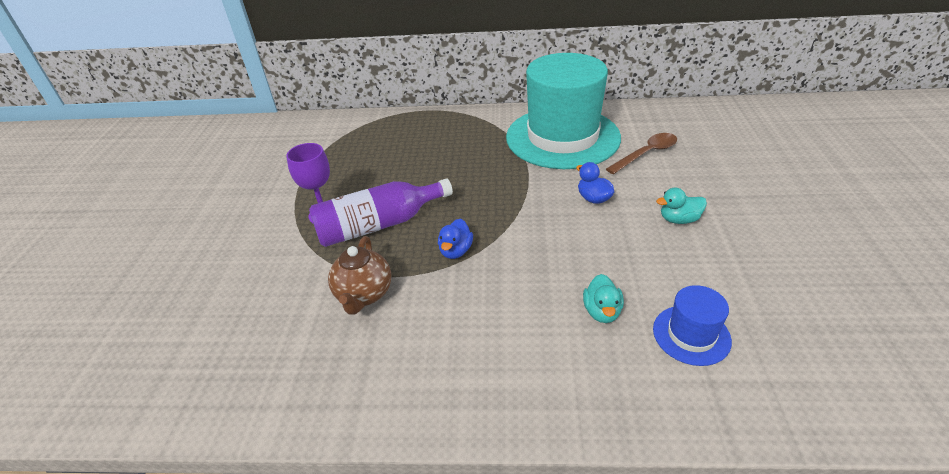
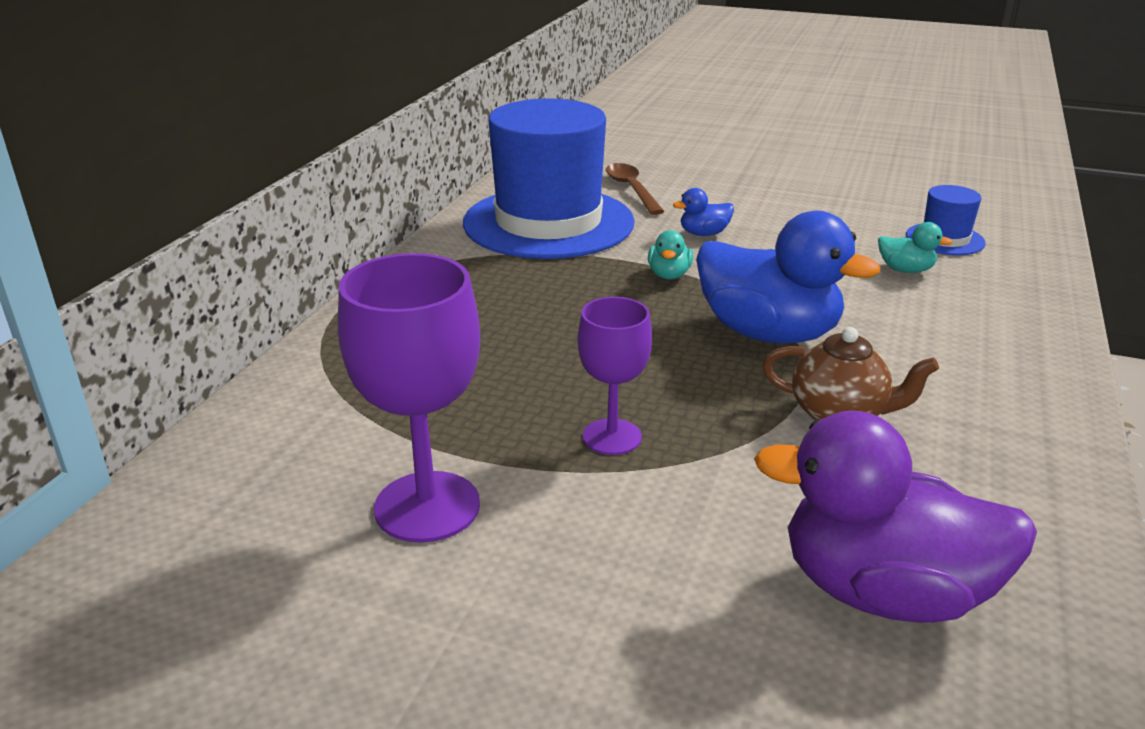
camera: 75 degrees left, 10 degrees down
purple bottle [309,179,453,247] -> none
blue duck [438,219,473,259] -> blue duck [696,211,880,344], size x2.29
turquoise hat [506,53,621,169] -> blue hat [463,98,635,259]
turquoise duck [656,187,707,224] -> turquoise duck moved to [648,230,693,279]
none -> purple goblet [338,253,480,543]
none -> purple duck [754,411,1037,623]

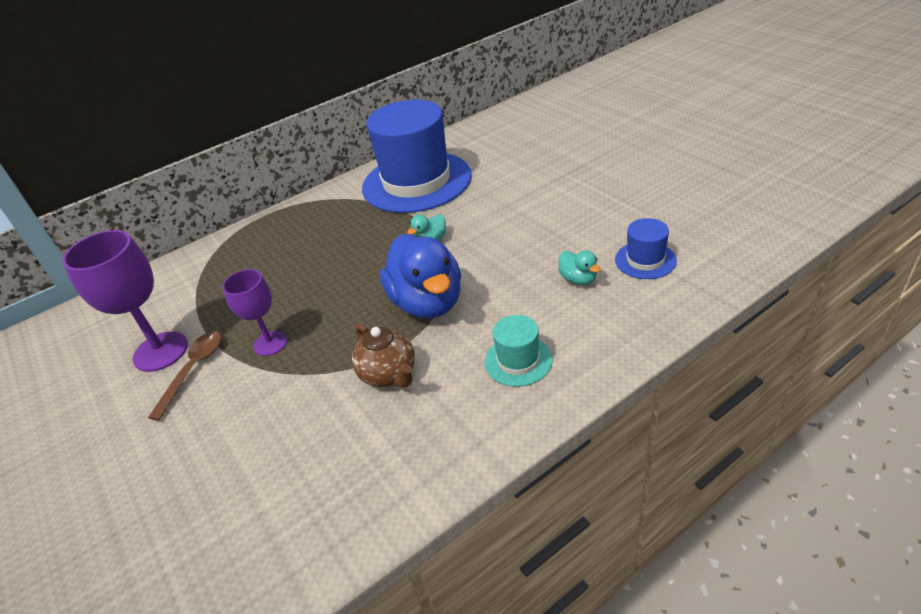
camera: 40 degrees right, 10 degrees up
brown spoon [606,163,664,215] -> brown spoon moved to [148,331,221,421]
blue duck [673,188,734,236] -> none
purple duck [754,411,1037,623] -> none
none -> turquoise hat [485,315,553,387]

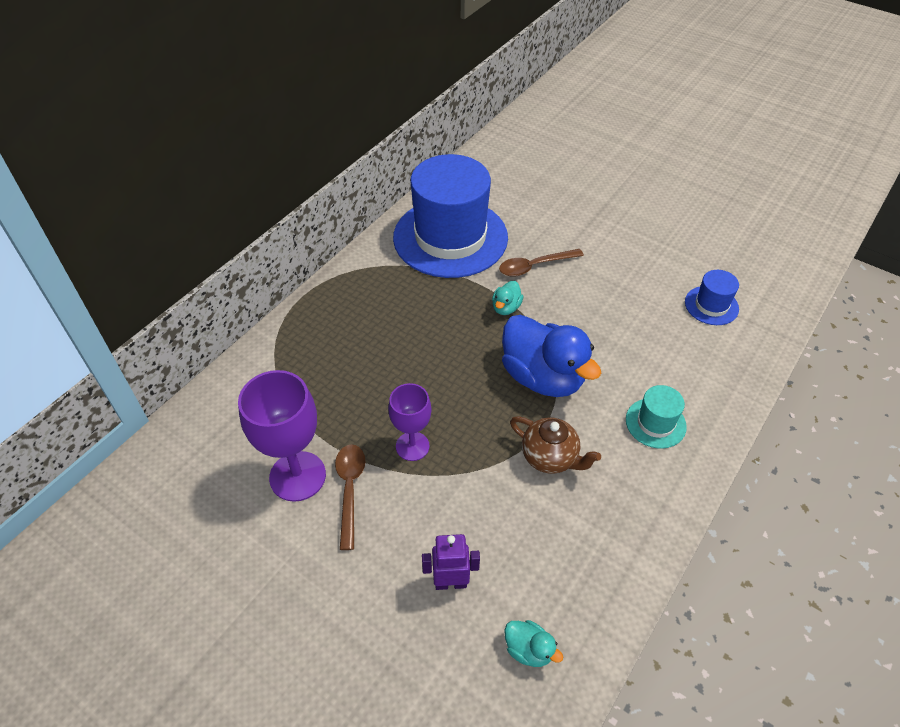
camera: 25 degrees left, 10 degrees up
turquoise duck [559,250,601,285] -> turquoise duck moved to [504,620,563,667]
none -> purple robot [422,534,480,590]
none -> brown spoon [499,249,584,277]

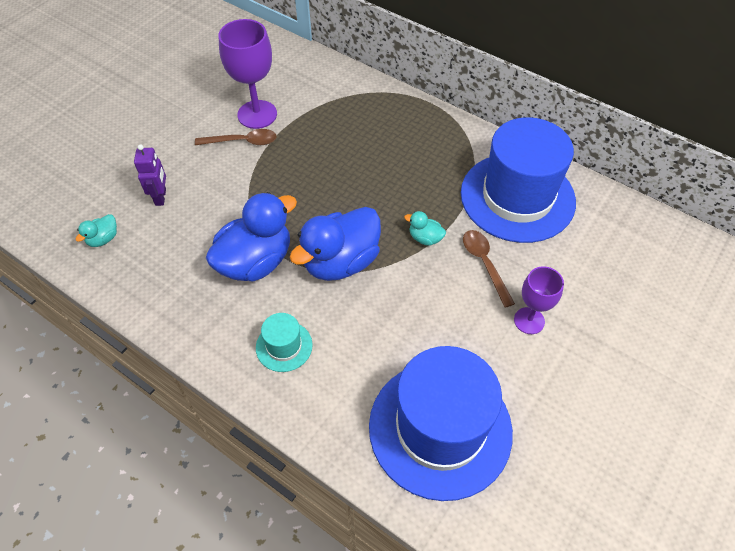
camera: 90 degrees right, 5 degrees up
purple goblet [388,383,431,461] -> purple goblet moved to [514,266,564,334]
brown teapot [510,416,601,474] -> blue duck [206,192,297,282]
blue hat [685,270,739,325] -> blue hat [369,346,513,501], size x2.34

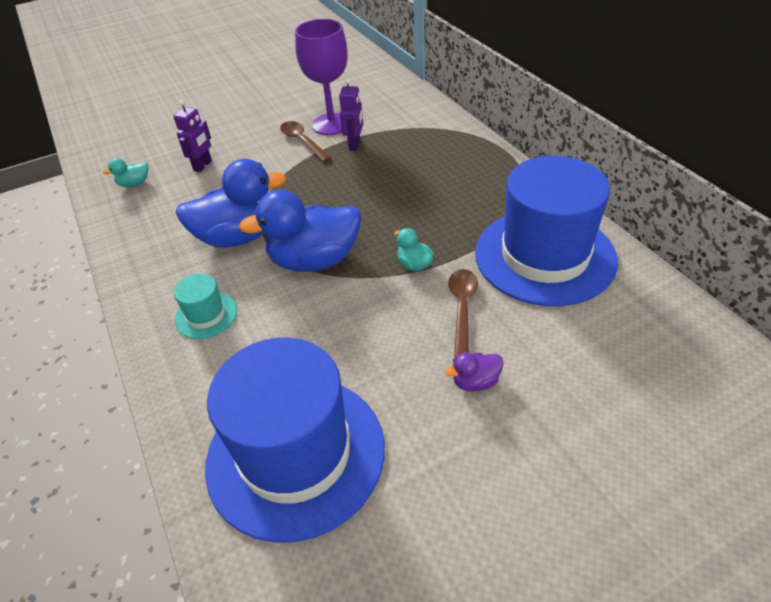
camera: 30 degrees right, 10 degrees down
brown spoon [195,129,277,145] -> brown spoon turned 150 degrees counterclockwise [280,121,331,162]
purple goblet [514,266,564,334] -> purple duck [445,352,503,391]
none -> purple robot [339,78,363,151]

